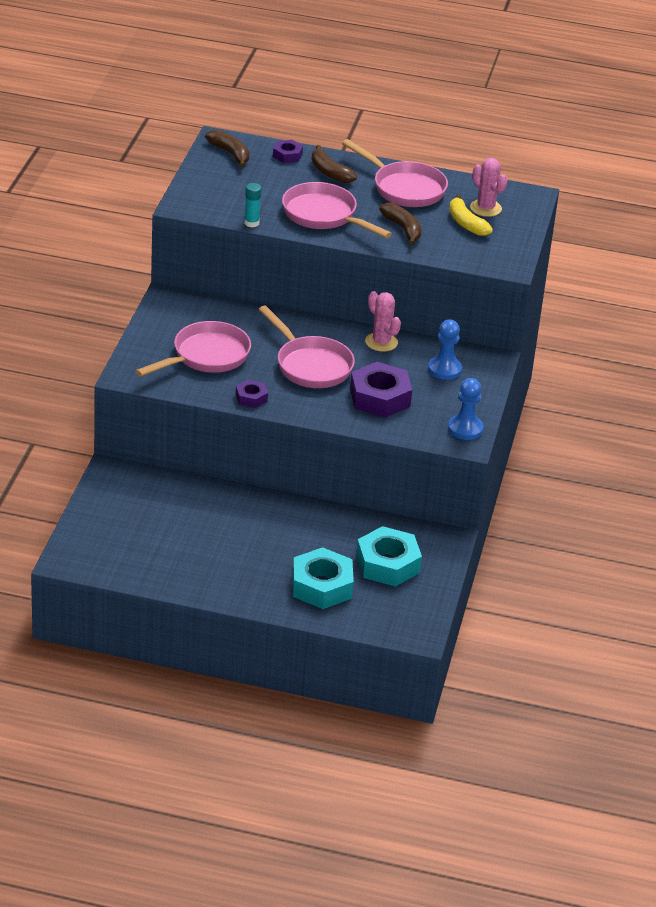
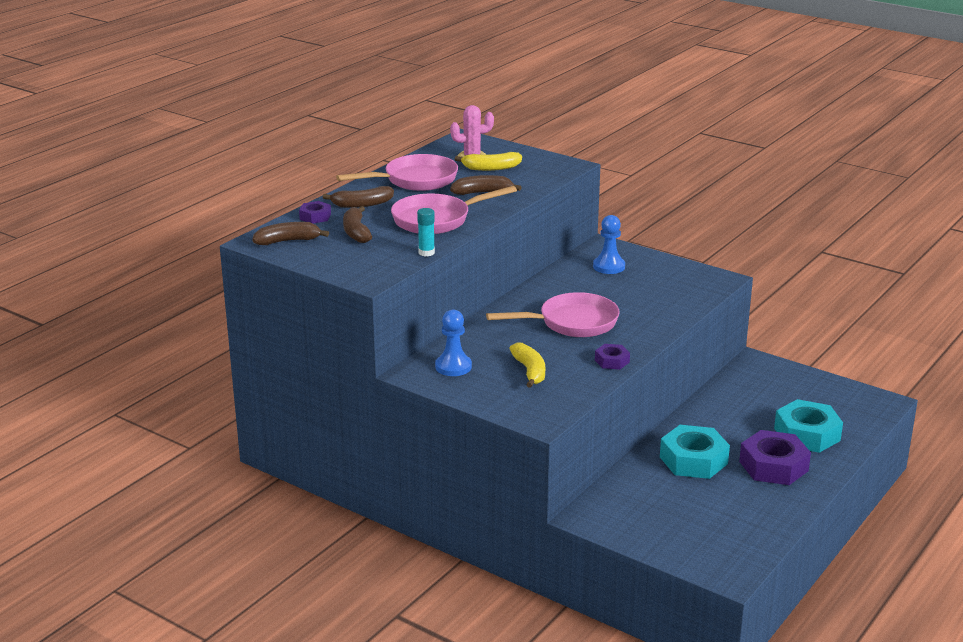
camera: 65 degrees left, 10 degrees down
pink pan [136,321,251,377] -> yellow banana [509,343,545,388]
purple nut [350,362,412,418] -> purple nut moved to [739,430,811,485]
turquoise nut [356,526,422,587] -> turquoise nut moved to [660,425,730,479]
pink cactus [365,291,401,352] -> none
blue pawn [448,378,484,440] -> blue pawn moved to [435,310,472,376]
none -> brown banana [343,206,372,243]

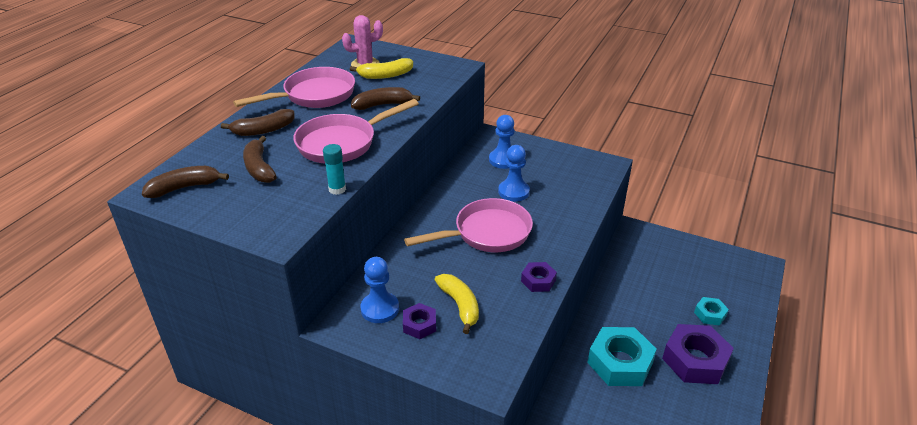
camera: 10 degrees left, 10 degrees up
purple nut [299,201,331,223] -> purple nut moved to [403,303,436,339]
turquoise nut [774,399,843,453] -> turquoise nut [694,297,729,326], size x0.51
none -> blue pawn [498,145,530,202]

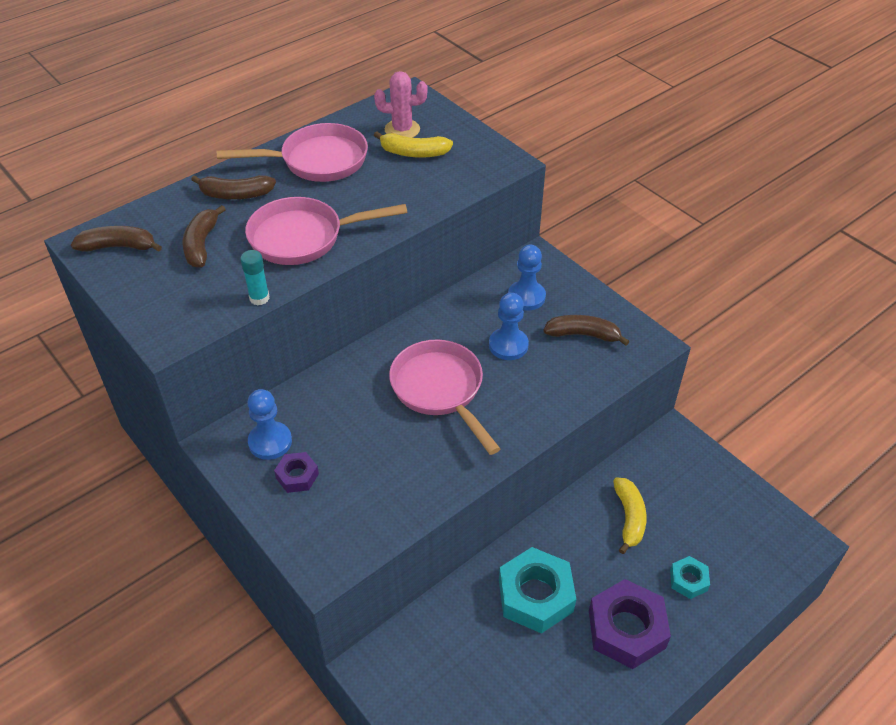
camera: 25 degrees right, 10 degrees up
brown banana [351,87,420,110] -> brown banana moved to [543,315,630,346]
pink pan [404,198,533,252] -> pink pan turned 120 degrees counterclockwise [389,339,500,455]
yellow banana [435,274,479,334] -> yellow banana moved to [613,478,647,554]
purple nut [521,262,557,292] -> none

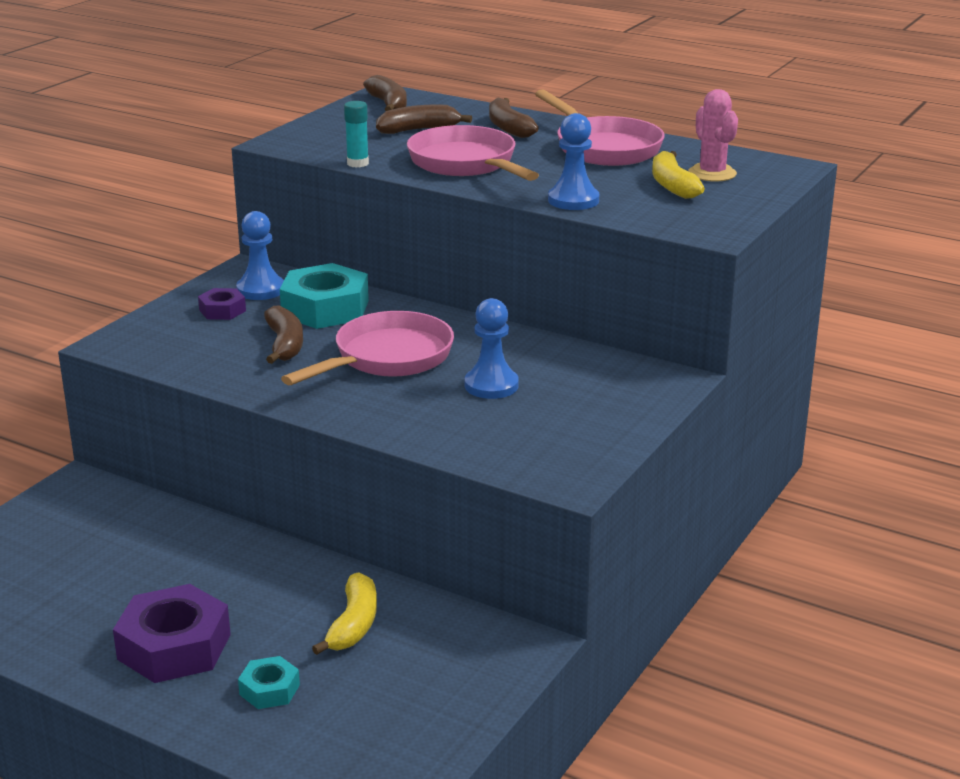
camera: 70 degrees right, 20 degrees down
turquoise nut [499,547,576,634] -> turquoise nut moved to [280,263,369,329]
blue pawn [508,245,546,311] -> blue pawn moved to [548,113,599,210]
brown banana [543,315,630,346] -> brown banana moved to [264,306,303,364]
yellow banana [613,478,647,554] -> yellow banana turned 60 degrees counterclockwise [312,572,377,655]

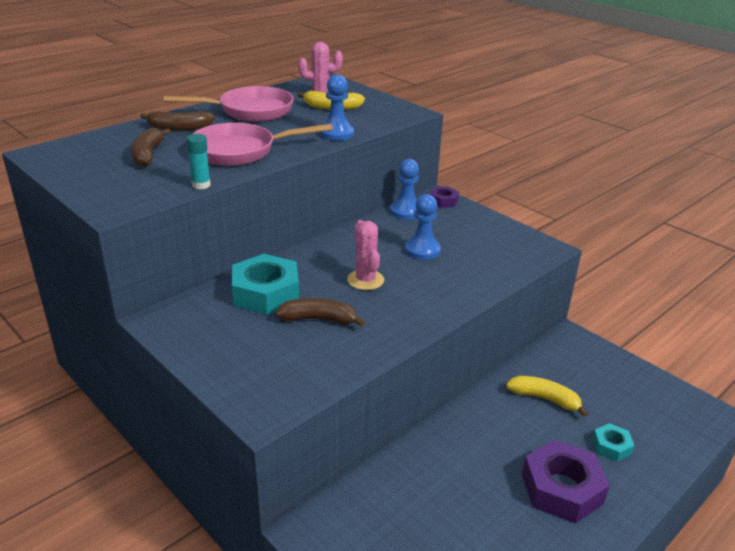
camera: 75 degrees left, 5 degrees up
purple nut [198,288,246,320] -> purple nut moved to [430,186,459,208]
blue pawn [236,211,284,300] -> blue pawn moved to [390,159,419,220]
pink pan [281,311,454,385] -> pink cactus [347,220,384,290]
brown banana [363,75,407,111] -> none

